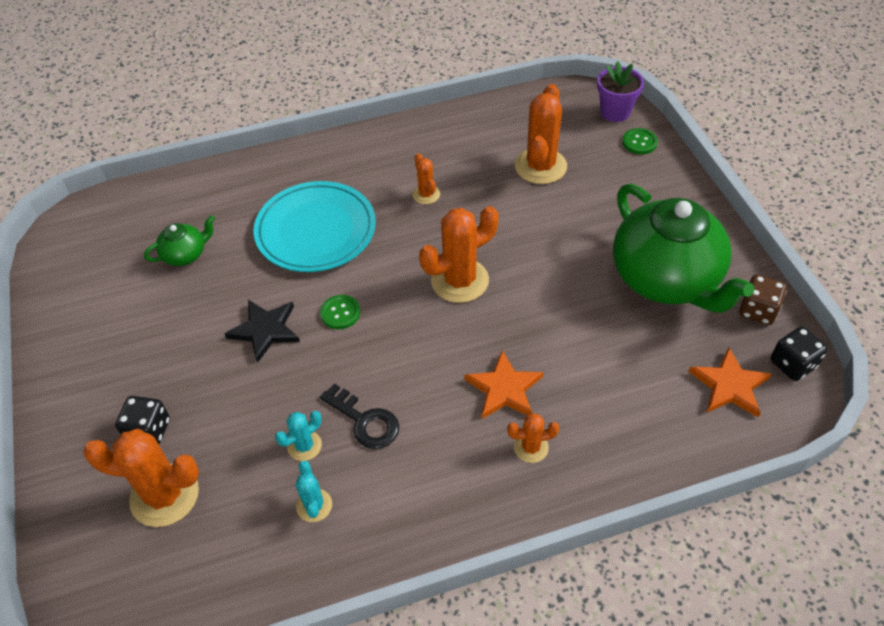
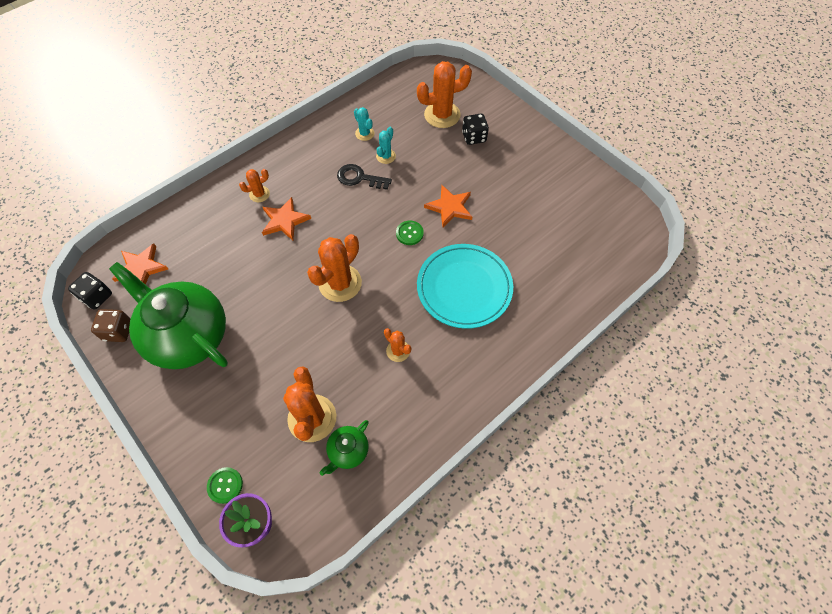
camera: 155 degrees right, 10 degrees up
green teapot [144,215,215,266] -> green teapot moved to [320,420,369,476]
black star [225,300,300,363] -> orange star [424,185,472,227]

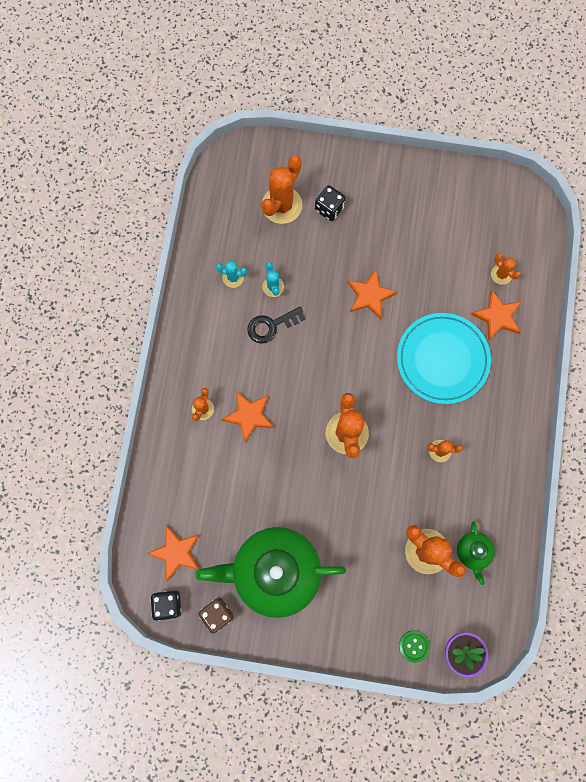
camera: 40 degrees left, 15 degrees up
green button [396,221,424,245] -> none
none -> orange star [471,290,521,341]
none -> orange cactus [491,254,521,285]

